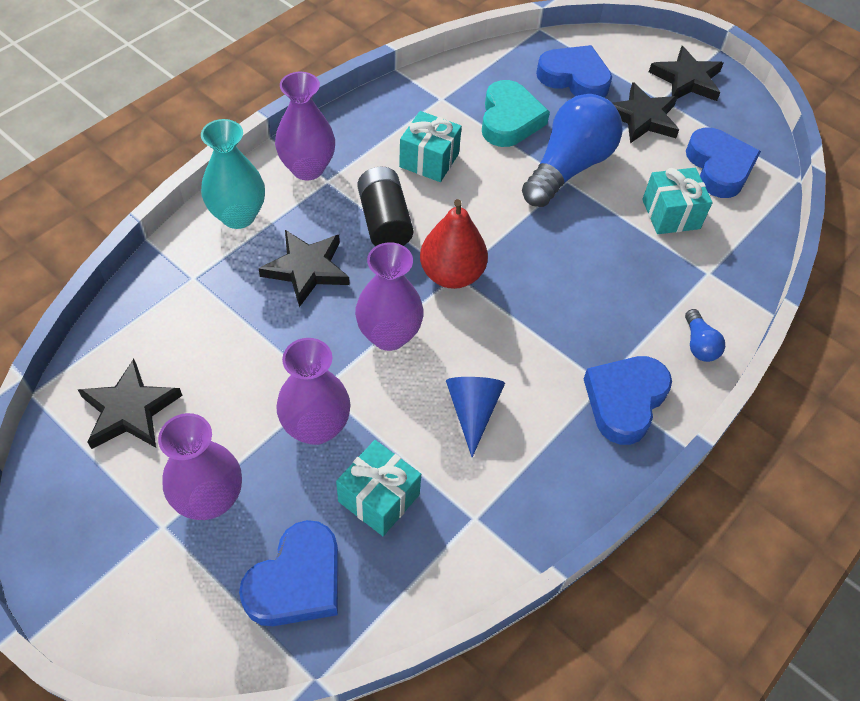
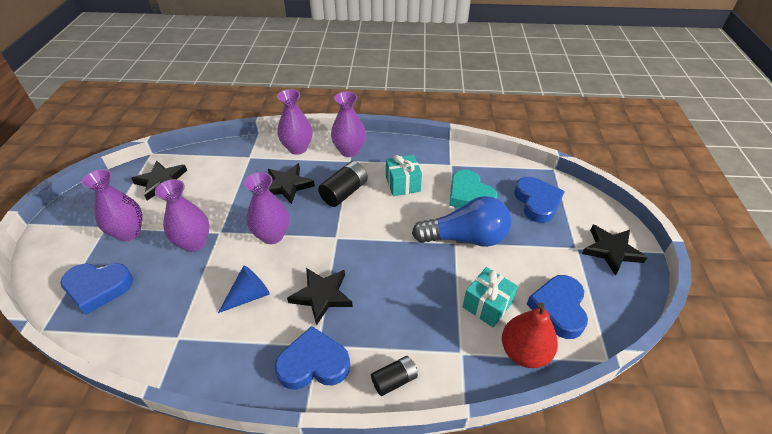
camera: 55 degrees right, 10 degrees down
turquoise vase [201,119,265,229] -> purple vase [277,89,313,155]
turquoise gift [336,440,421,536] -> none
red pear [420,199,488,289] -> red pear moved to [502,302,558,368]
turquoise heart [482,80,550,147] -> turquoise heart turned 90 degrees clockwise [449,170,497,208]
black star [612,82,679,143] -> black star moved to [287,268,353,326]
blue light bulb [685,309,725,362] -> black battery [371,356,418,396]
blue heart [686,127,761,198] -> blue heart turned 150 degrees clockwise [527,275,588,339]

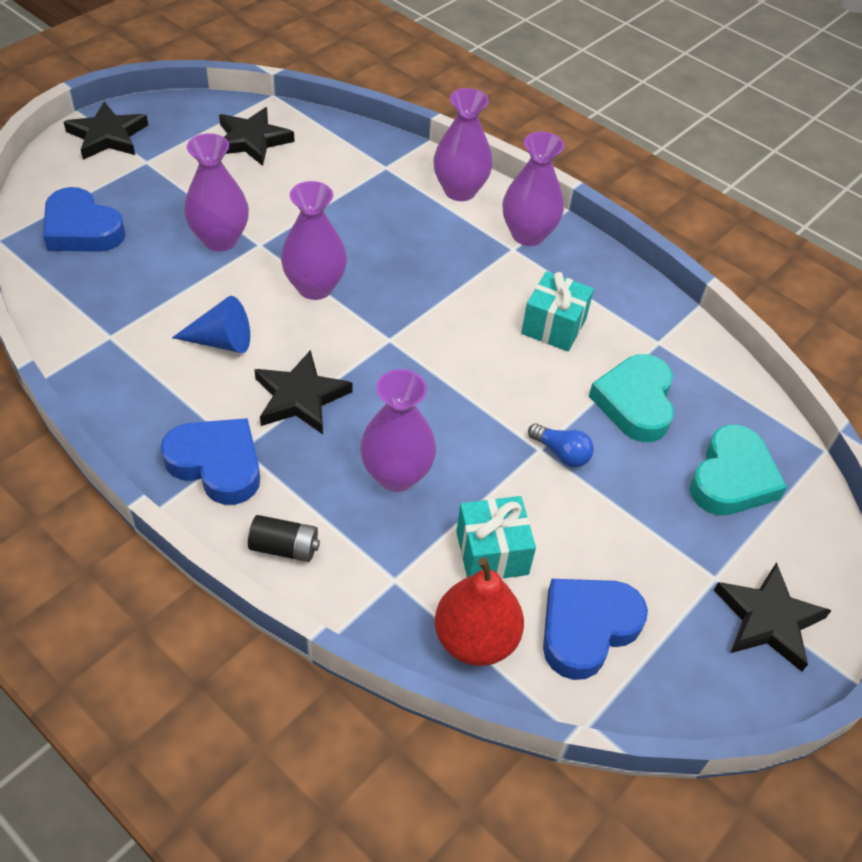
camera: 35 degrees right, 5 degrees up
purple vase [82,169,143,241] -> purple vase moved to [360,369,436,492]
black star [268,163,315,204] -> black star moved to [64,102,148,160]
black battery [318,161,368,207] -> none
blue light bulb [412,196,511,247] -> blue light bulb [528,423,594,467], size x0.43
blue heart [514,177,565,223] -> turquoise heart [690,425,787,515]

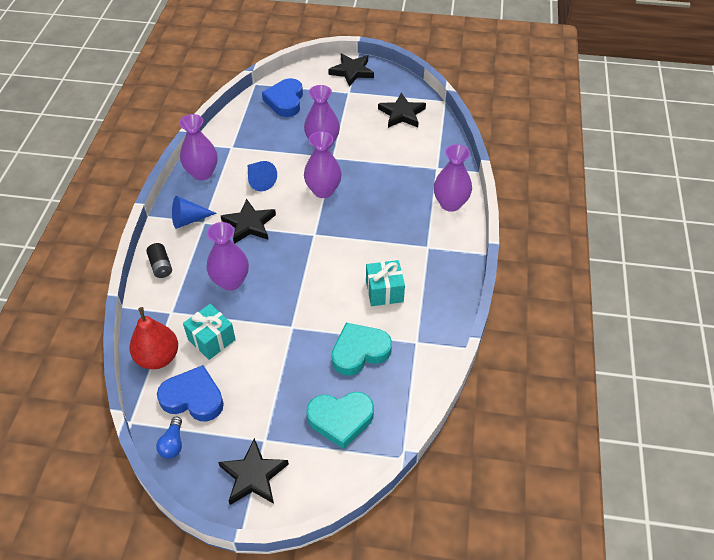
camera: 60 degrees right, 0 degrees up
blue heart [160,418,260,505] -> blue cone [172,196,217,229]
purple vase [503,132,564,246] -> purple vase moved to [179,114,218,181]
blue light bulb [528,423,594,467] -> blue light bulb moved to [156,417,182,459]

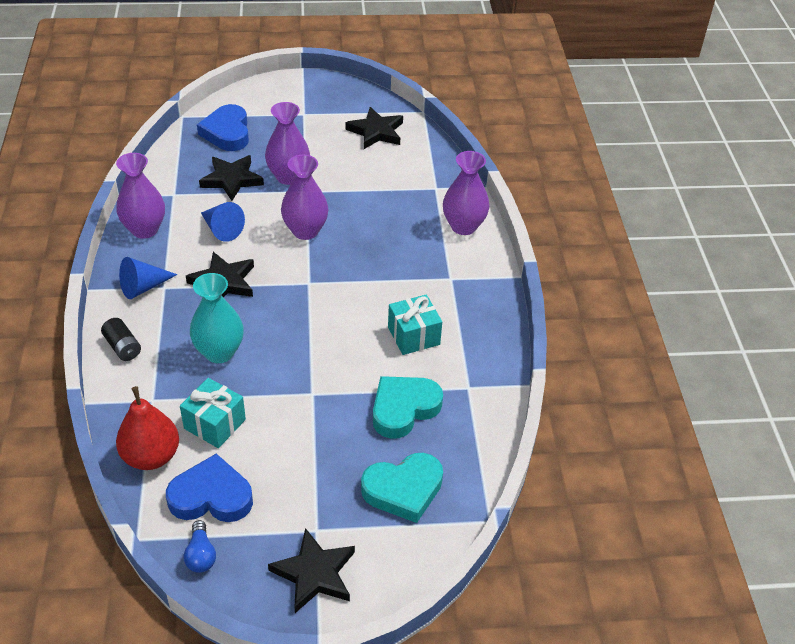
camera: 15 degrees left, 5 degrees down
purple vase [207,222,249,291] -> turquoise vase [190,273,244,363]
black star [328,54,374,86] -> black star moved to [199,155,264,201]

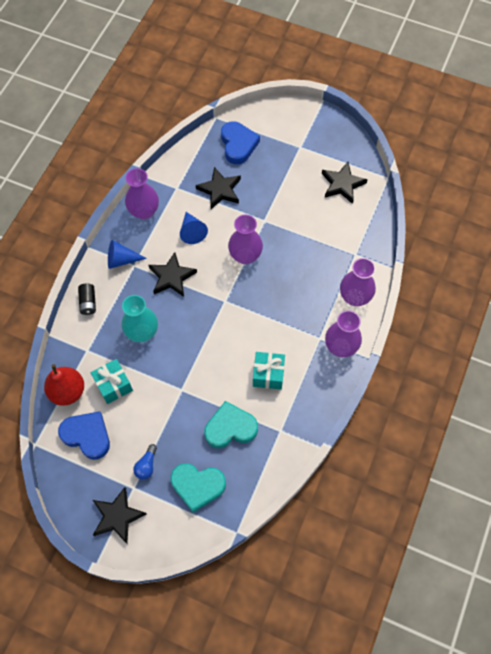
camera: 30 degrees right, 20 degrees up
blue light bulb [184,520,216,573] -> blue light bulb moved to [133,444,157,480]
blue heart [197,104,249,151] -> blue heart turned 150 degrees clockwise [221,121,260,164]
purple vase [265,102,310,185] -> purple vase moved to [325,310,362,357]

